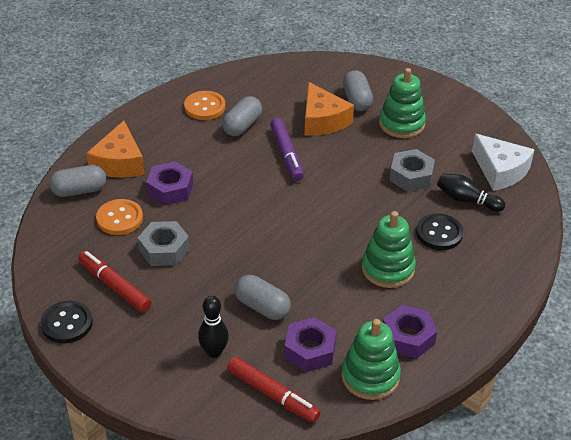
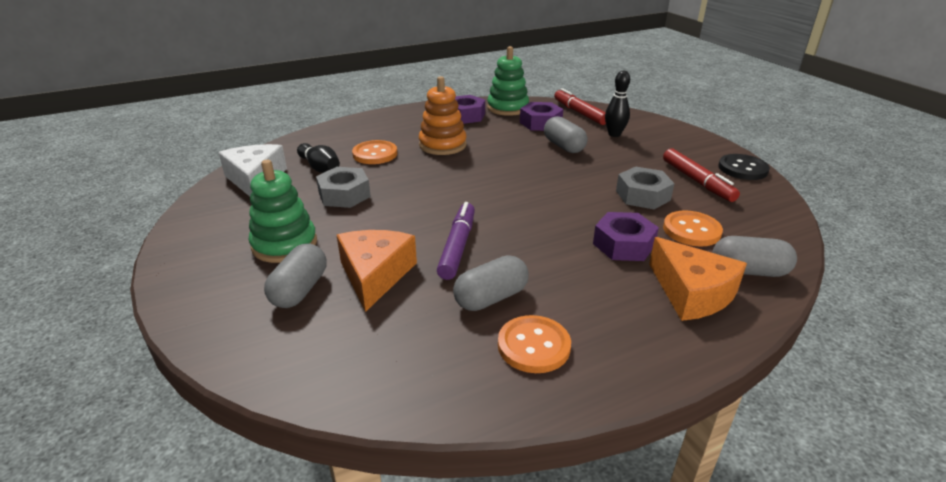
camera: 155 degrees left, 10 degrees down
orange cheese [86,121,144,178] -> orange cheese turned 120 degrees clockwise [649,237,747,321]
green stacking toy [362,211,416,288] -> orange stacking toy [419,76,467,155]
black button [416,213,463,250] -> orange button [352,140,397,164]

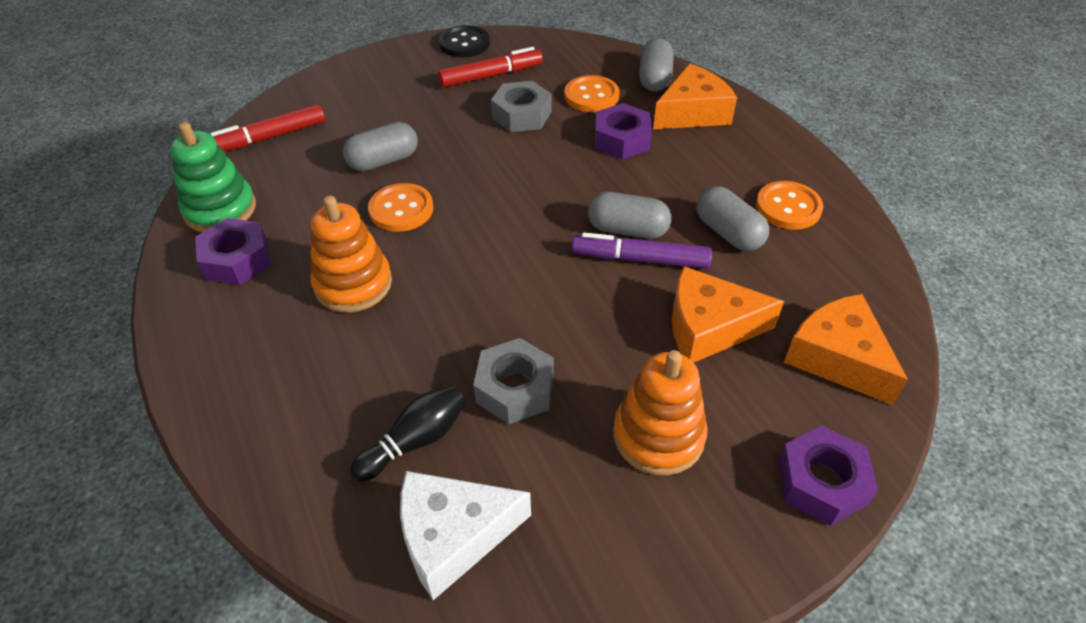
camera: 90 degrees left, 15 degrees up
green stacking toy [249,160,317,263] -> orange stacking toy [613,350,708,475]
grey capsule [264,243,326,308] -> grey capsule moved to [588,192,671,239]
orange button [352,140,397,164] -> orange button moved to [368,183,433,232]
purple nut [520,102,563,131] -> purple nut moved to [778,426,878,526]
black bowling pin [605,71,630,137] -> none
none -> orange cheese [784,294,908,405]

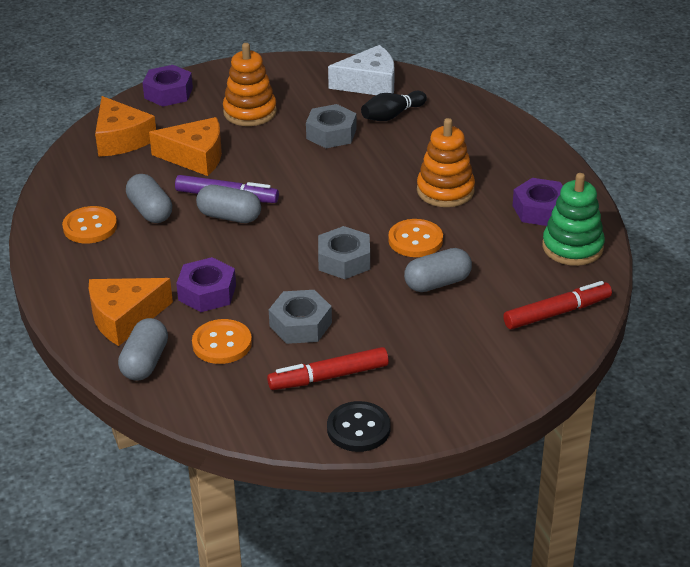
camera: 175 degrees left, 10 degrees down
none -> grey nut [318,226,370,279]

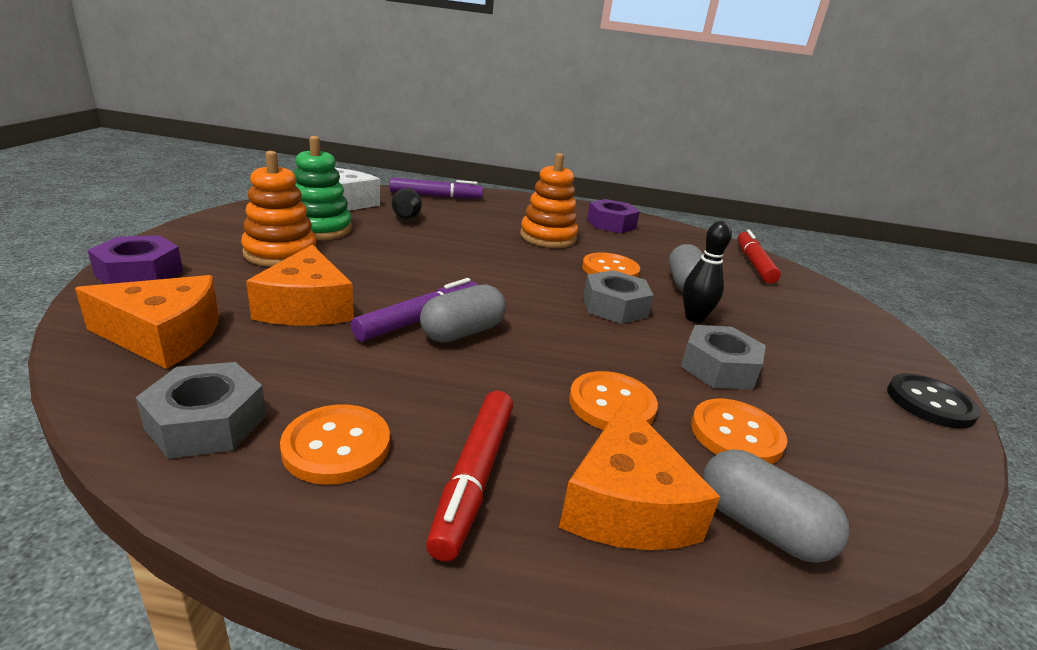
camera: 65 degrees left, 10 degrees down
grey capsule [126,174,172,223] -> none
orange cheese [149,117,222,176] -> orange cheese turned 135 degrees clockwise [246,245,354,326]
purple nut [176,257,236,312] -> orange button [569,371,658,430]
red marker [267,347,389,390] -> red marker moved to [426,391,513,562]
grey nut [306,104,357,148] -> grey nut moved to [136,362,266,459]
green stacking toy [542,173,605,266] -> green stacking toy moved to [293,136,352,240]
none -> purple marker [389,178,483,199]
none -> black bowling pin [683,221,732,323]

